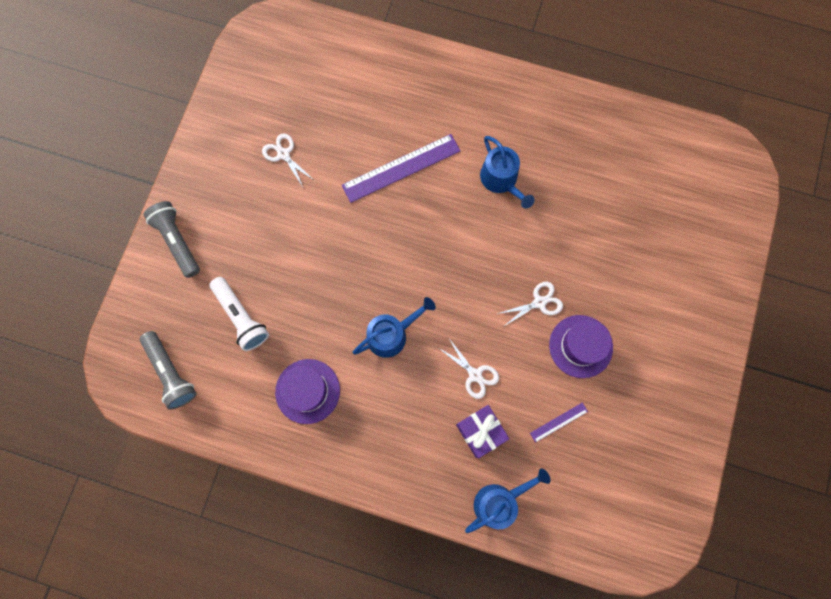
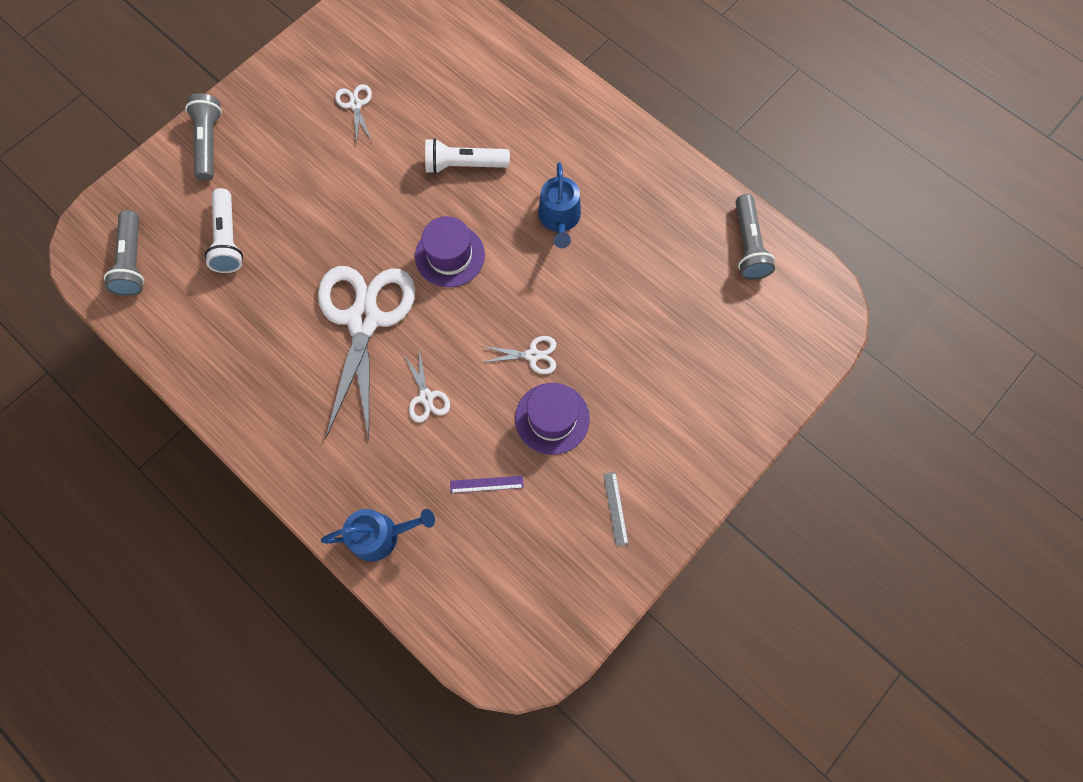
camera: 25 degrees right, 5 degrees down
purple hat [275,359,340,424] -> purple hat moved to [415,216,485,287]
purple ruler [341,134,460,203] -> white flashlight [425,138,510,174]
blue watering can [353,297,436,358] -> white scissors [318,266,415,440]
purple gift [456,405,509,458] -> none
none -> grey ruler [603,472,628,546]
none -> grey flashlight [735,194,775,280]

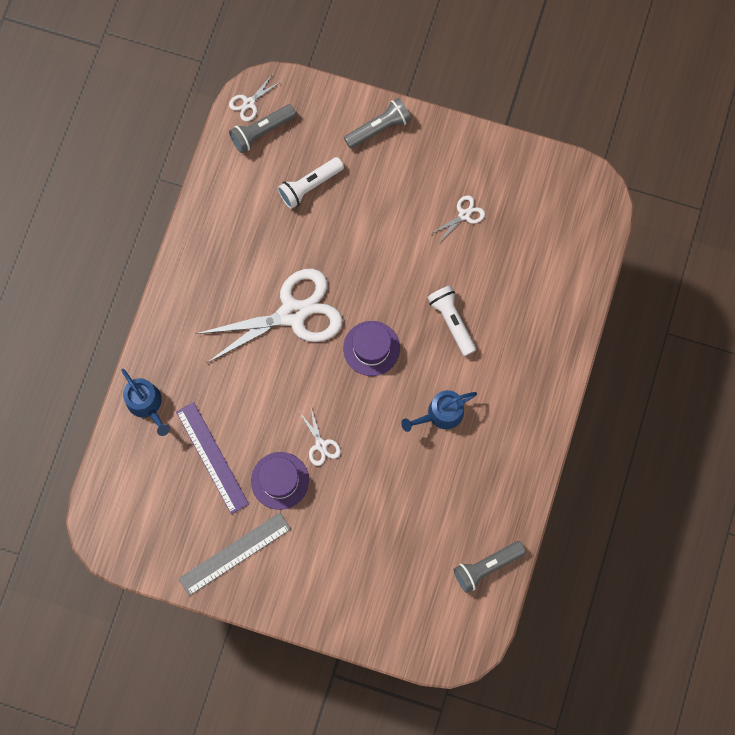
camera: 65 degrees right, 5 degrees up
white scissors [403,349,450,423] -> white scissors moved to [229,74,282,121]
purple ruler [450,476,524,493] -> purple ruler [176,402,249,514], size x2.15
grey ruler [603,472,628,546] -> grey ruler [178,512,291,596], size x2.15

